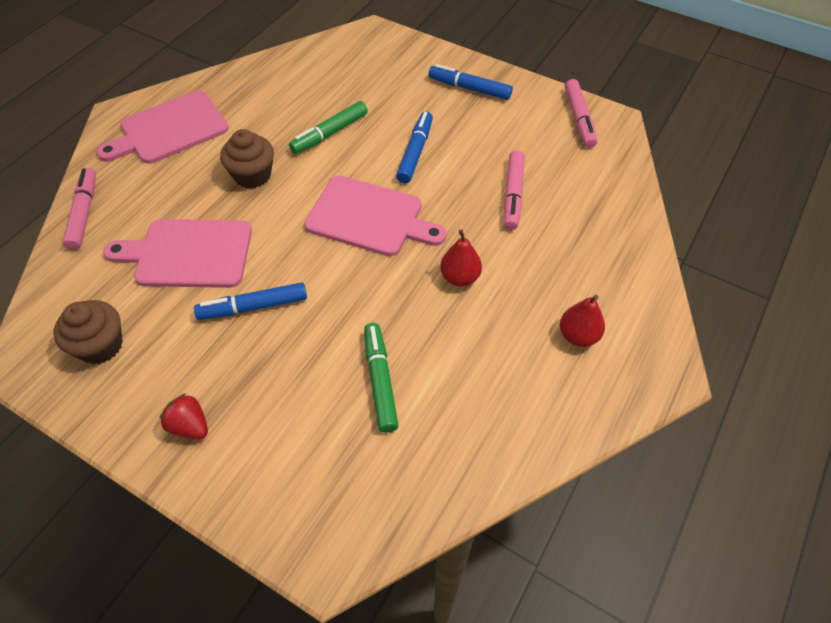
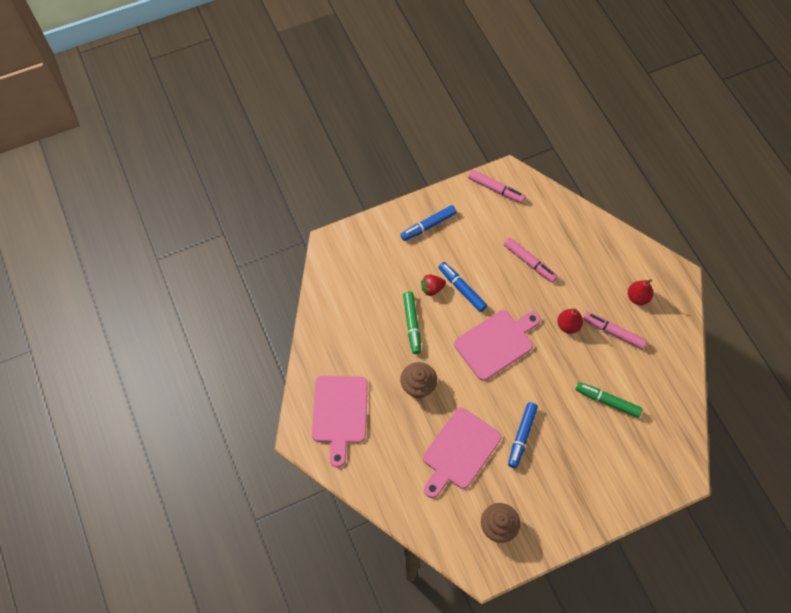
camera: 55 degrees left, 10 degrees up
pink marker [63,167,96,250] -> pink marker moved to [583,312,647,349]
red strawberry [159,393,208,439] -> red strawberry moved to [421,274,446,296]

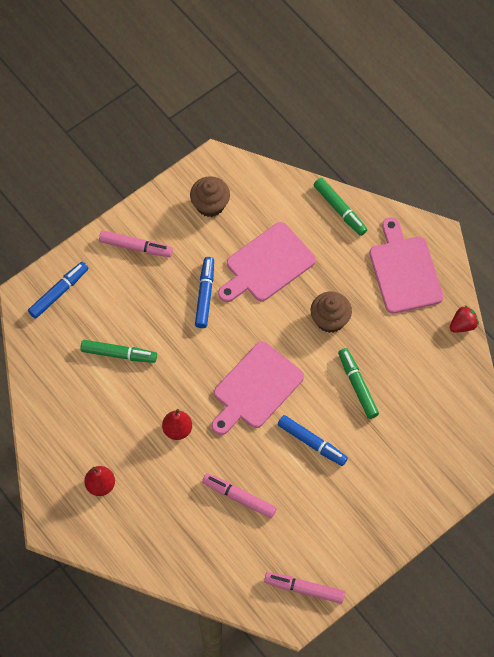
camera: 165 degrees right, 0 degrees up
blue marker [401,205,457,241] -> blue marker moved to [28,262,88,319]
red strawberry [421,274,446,296] -> red strawberry moved to [450,306,479,333]
pink cutting board [423,407,501,498] -> pink cutting board turned 150 degrees counterclockwise [218,222,316,302]
pink marker [583,312,647,349] -> pink marker moved to [99,231,173,257]
none -> green marker [313,178,367,236]

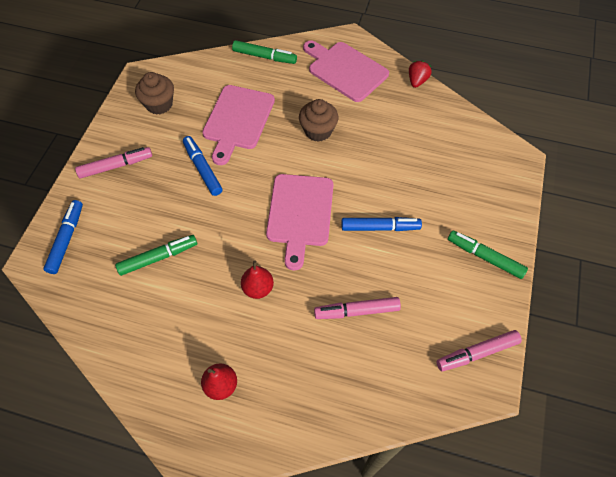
camera: 35 degrees left, 5 degrees down
green marker [338,348,379,419] -> green marker moved to [448,230,528,279]

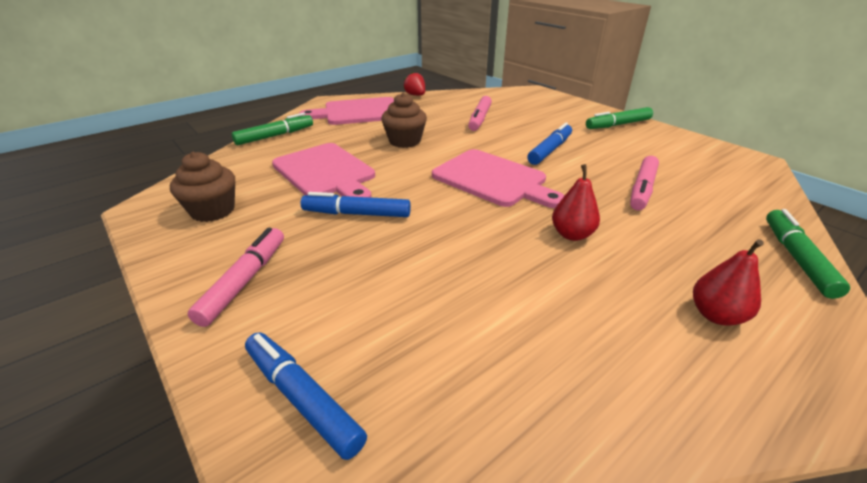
camera: 55 degrees left, 25 degrees down
green marker [115,235,197,276] -> green marker moved to [766,209,850,299]
pink marker [436,330,522,372] -> pink marker moved to [468,96,492,131]

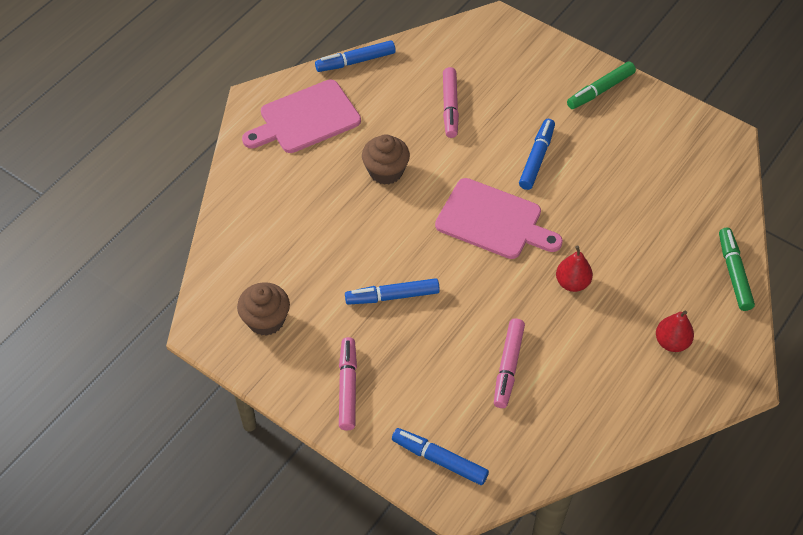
camera: 15 degrees left, 20 degrees up
green marker [232,113,313,145] -> none
pink cutting board [272,143,375,197] -> none
red strawberry [403,72,425,96] -> blue marker [315,40,396,72]
pink marker [630,156,659,210] -> pink marker moved to [494,318,525,408]

